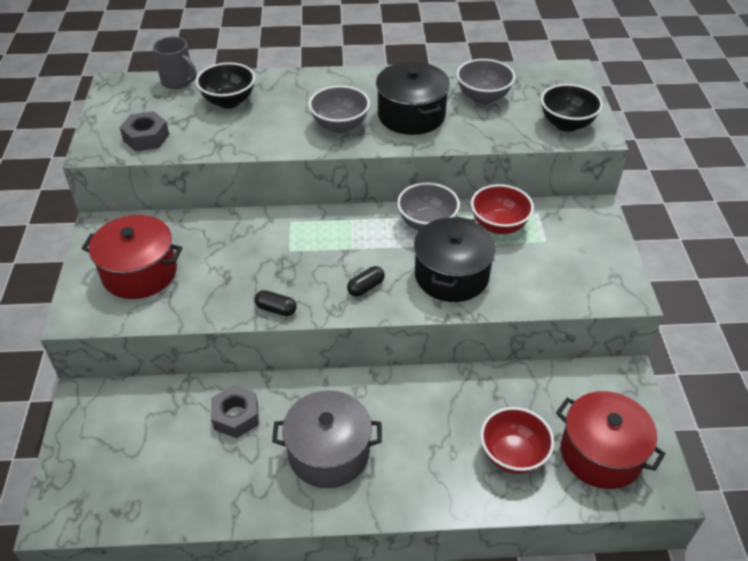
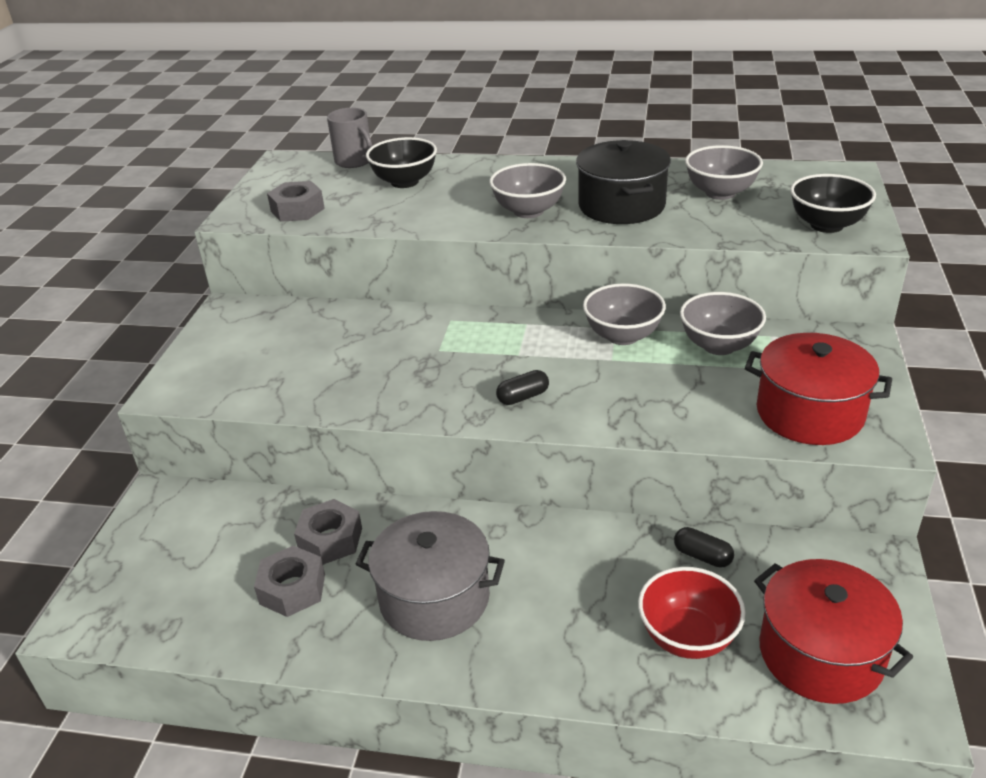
camera: 15 degrees right, 10 degrees down
red pot [82,215,183,299] -> red pot moved to [745,333,892,445]
black capsule [254,290,297,316] -> black capsule moved to [674,527,734,568]
black pot [414,216,496,302] -> none
red bowl [471,184,534,234] -> grey bowl [680,292,766,355]
none -> grey nut [254,546,325,617]

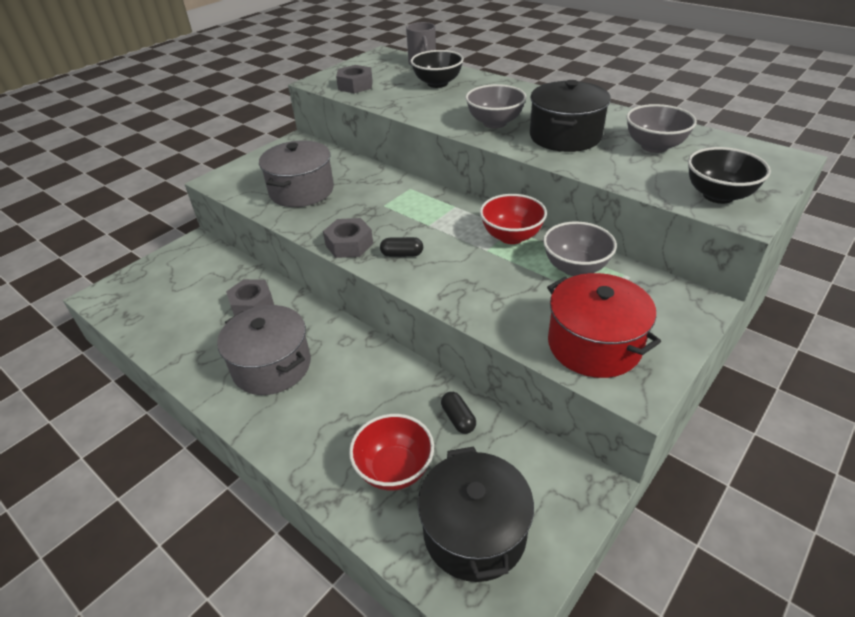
camera: 30 degrees right, 5 degrees up
grey nut [254,546,325,617] -> grey nut moved to [323,218,373,258]
grey bowl [583,283,666,345] -> red bowl [480,194,547,244]
red pot [754,559,913,704] -> black pot [418,447,534,582]
none -> grey pot [259,140,334,207]

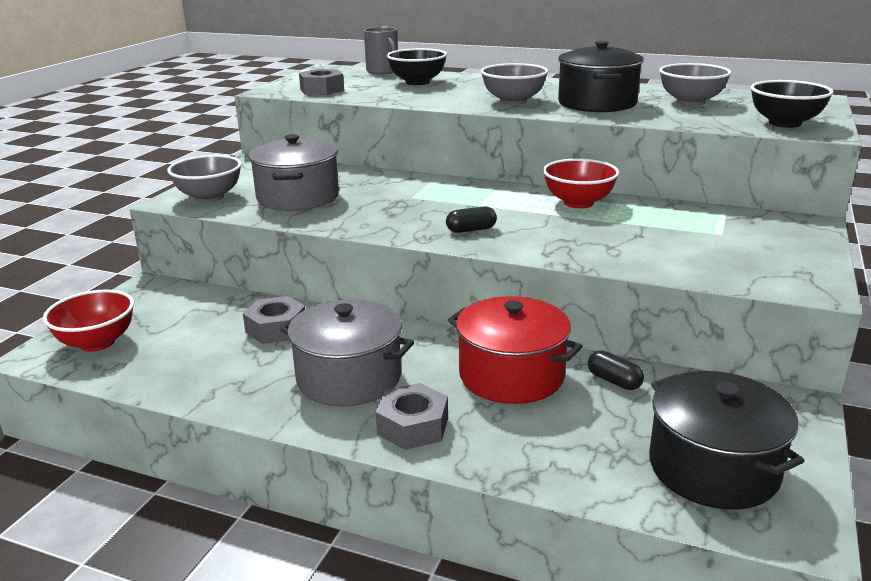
camera: 20 degrees left, 15 degrees down
grey nut [323,218,373,258] -> grey nut moved to [376,383,448,450]
red bowl [349,414,434,491] -> red bowl moved to [43,290,134,352]
grey bowl [543,221,617,276] -> grey bowl moved to [167,155,242,203]
red pot [547,273,661,378] -> red pot moved to [448,296,583,404]

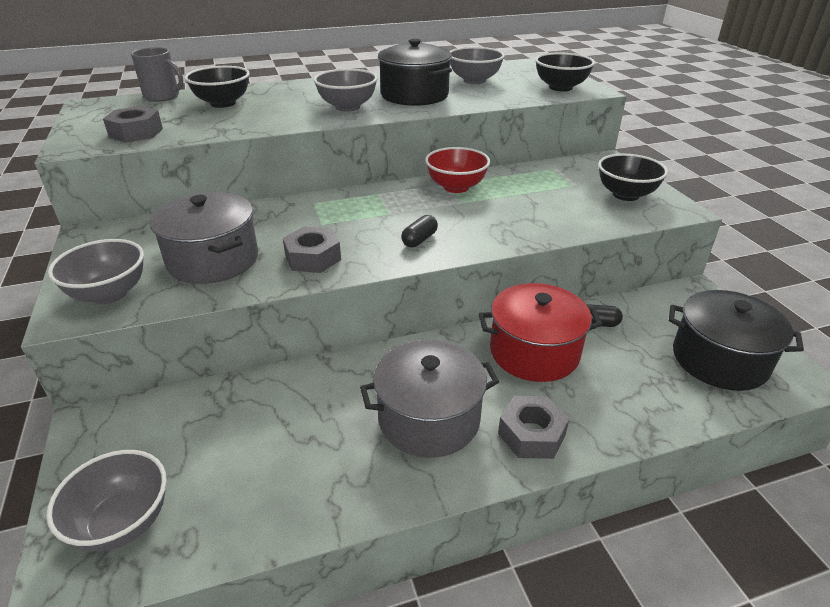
camera: 40 degrees left, 10 degrees up
red bowl [43,290,134,352] -> grey bowl [46,450,167,551]
grey nut [243,296,305,344] -> grey nut moved to [283,227,341,273]
none -> black bowl [598,154,668,201]

